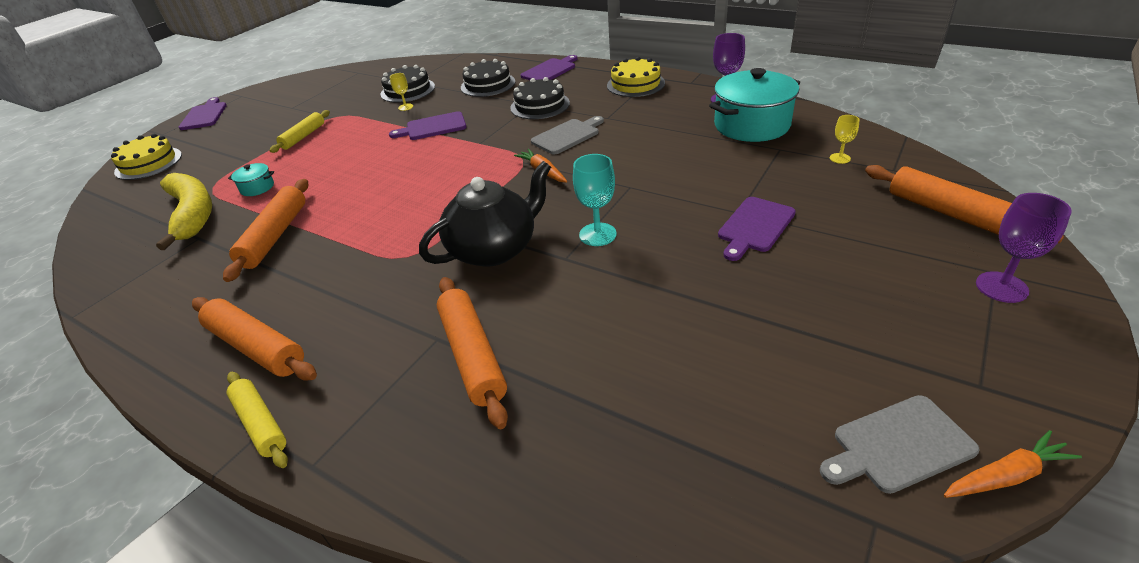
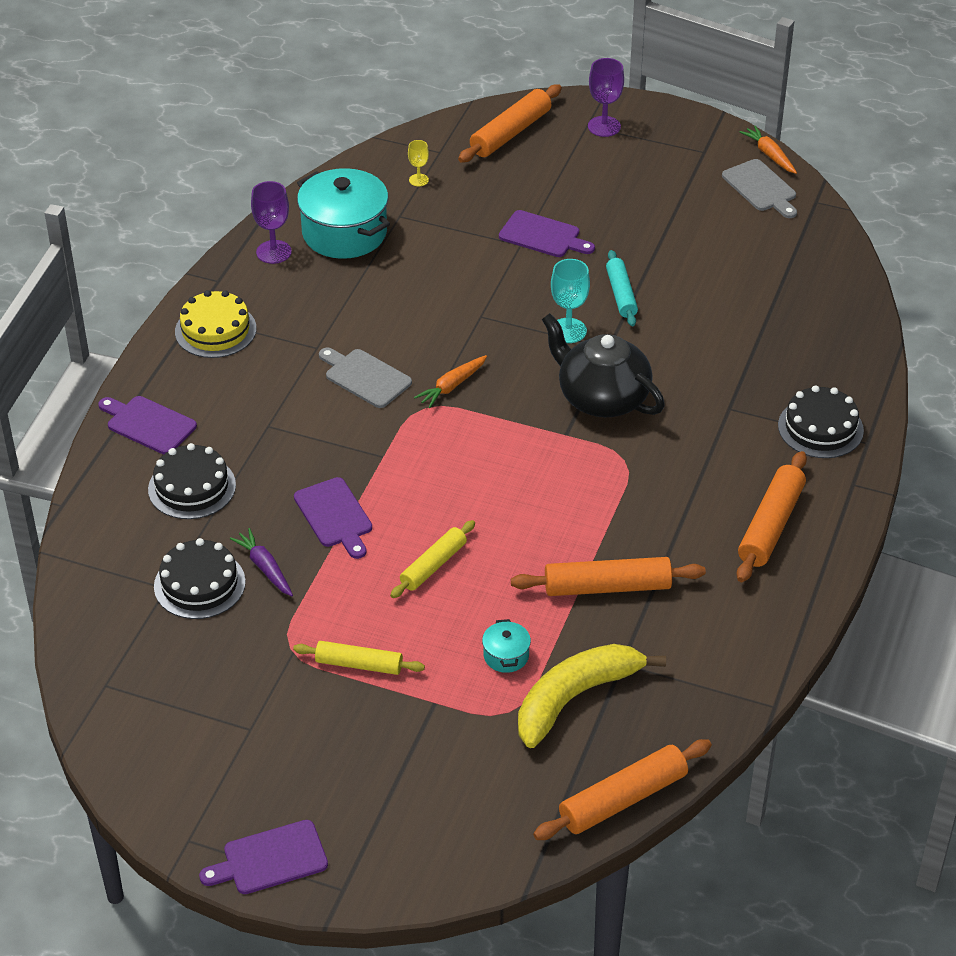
camera: 105 degrees left, 5 degrees up
yellow cake [111,134,182,180] -> none
yellow rolling pin [227,372,288,468] -> yellow rolling pin moved to [390,520,475,598]
yellow goblet [390,73,413,111] -> purple carrot [230,528,293,596]
orange rolling pin [437,277,508,429] -> orange rolling pin moved to [533,739,712,840]
black cake [510,77,570,119] -> black cake moved to [778,385,864,458]
none -> turquoise rolling pin [606,250,638,326]

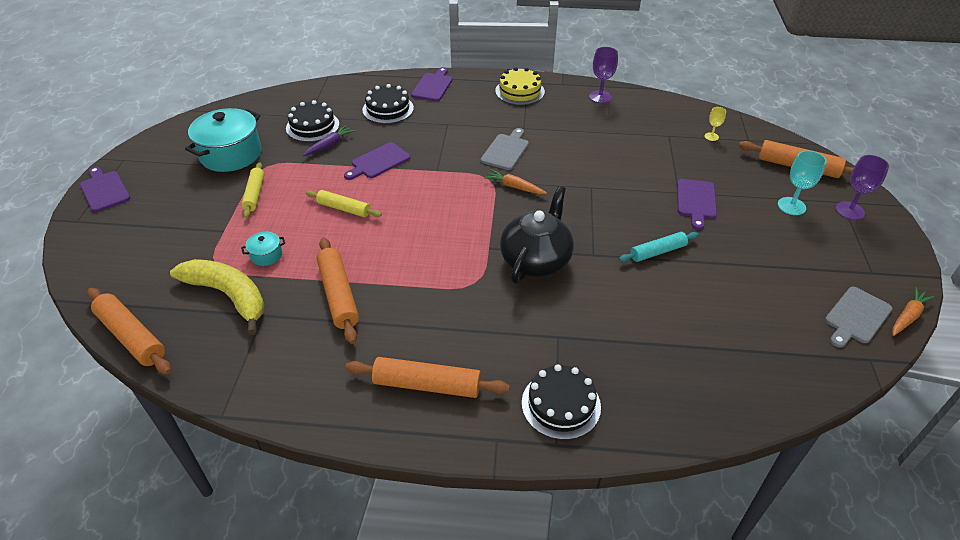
camera: 75 degrees right, 0 degrees up
turquoise pot [297,168,390,259] -> turquoise pot moved to [185,108,261,172]
turquoise goblet [551,259,590,343] -> turquoise goblet moved to [778,150,827,215]

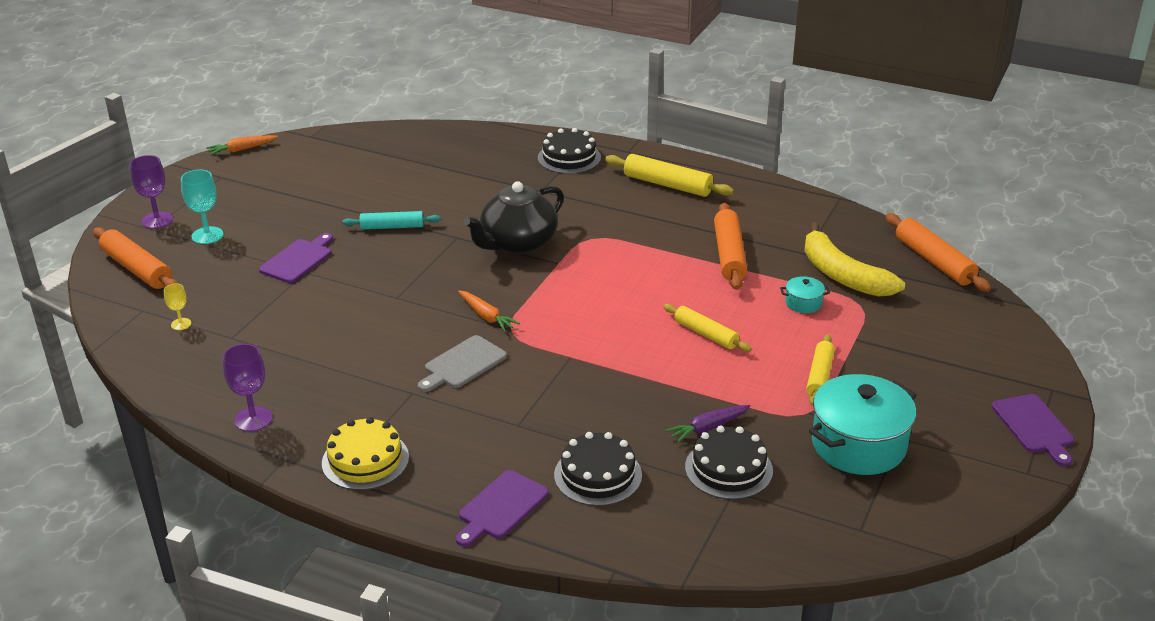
camera: 160 degrees left, 10 degrees down
purple cutting board [344,142,410,180] -> none
orange rolling pin [345,357,510,398] -> yellow rolling pin [605,154,734,197]
grey cutting board [825,287,893,348] -> none

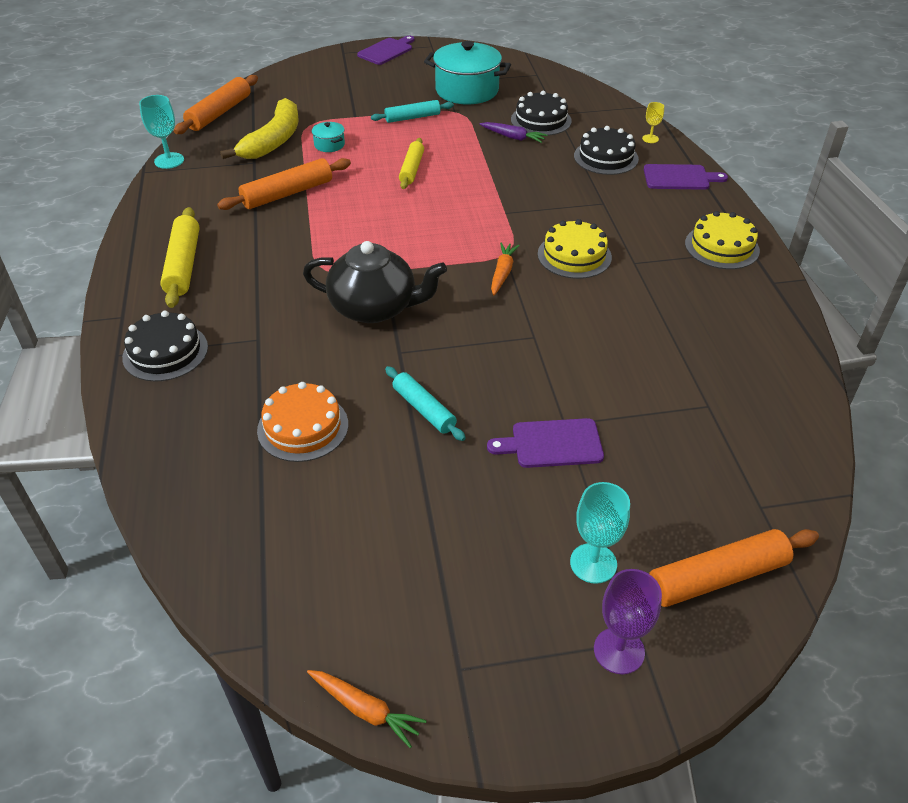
camera: 125 degrees left, 10 degrees up
orange rolling pin [93,227,178,289] -> orange rolling pin turned 60 degrees clockwise [649,529,819,607]
yellow goblet [164,283,191,330] -> yellow goblet moved to [642,102,664,143]
purple goblet [222,344,273,432] -> none
grey cutting board [418,335,507,392] -> yellow cake [538,219,612,279]
yellow rolling pin [806,334,835,406] -> turquoise rolling pin [371,100,454,123]
none -> turquoise goblet [139,95,184,169]
none -> orange cake [257,382,348,462]

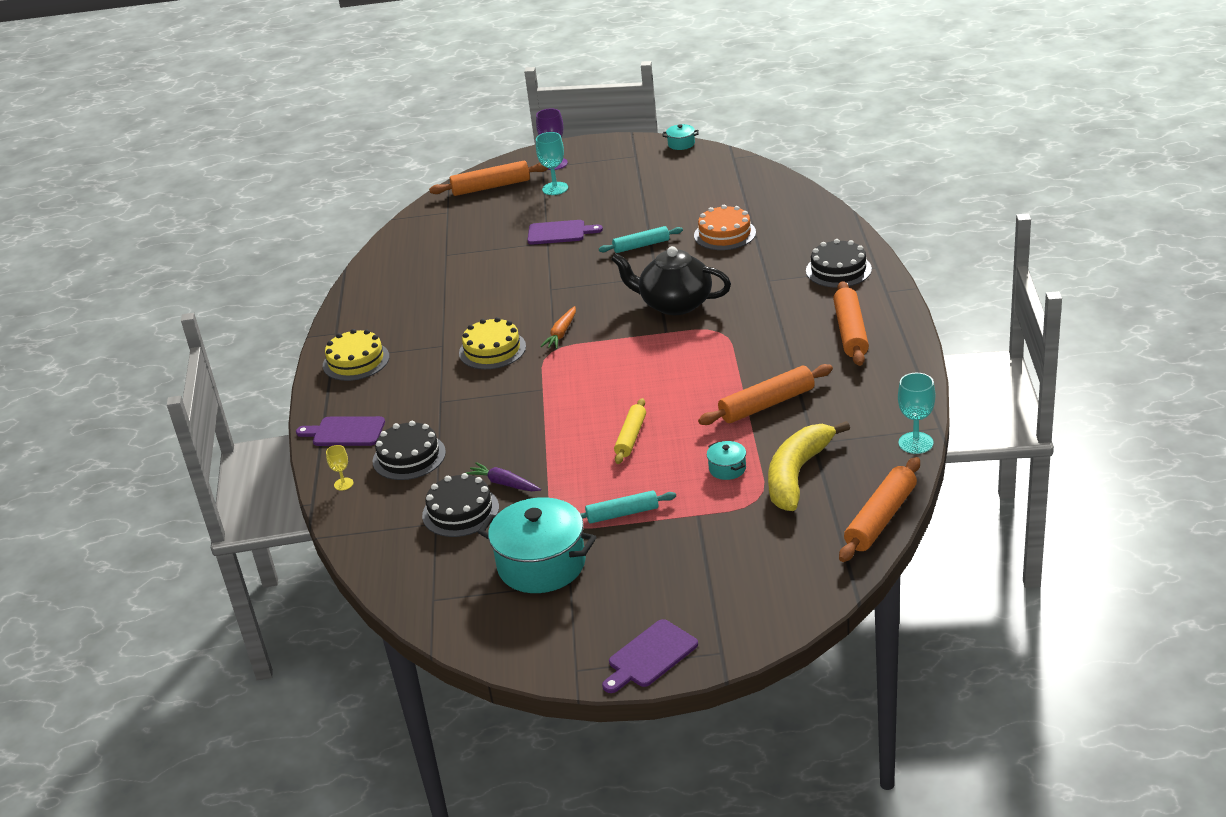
camera: 170 degrees left, 10 degrees down
yellow rolling pin [160,207,200,308] -> orange rolling pin [833,281,869,366]
orange carrot [307,670,427,748] -> turquoise pot [662,124,699,150]
turquoise rolling pin [385,366,466,441] -> turquoise rolling pin turned 75 degrees counterclockwise [599,226,683,253]

